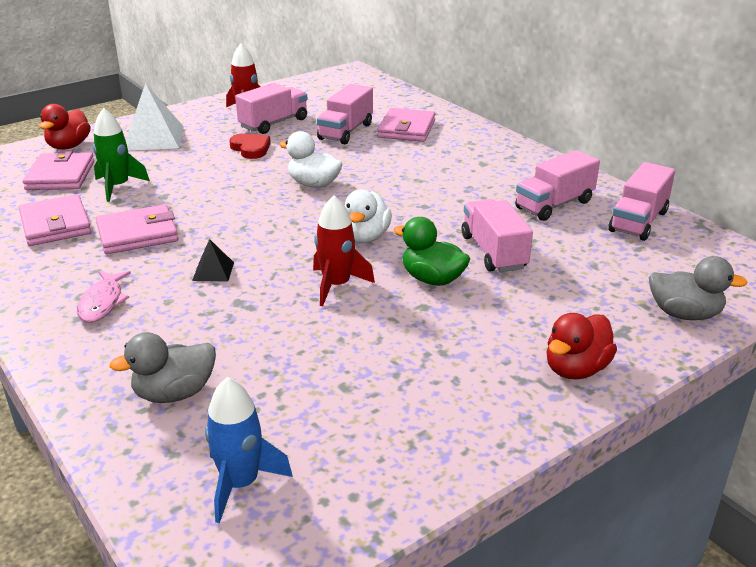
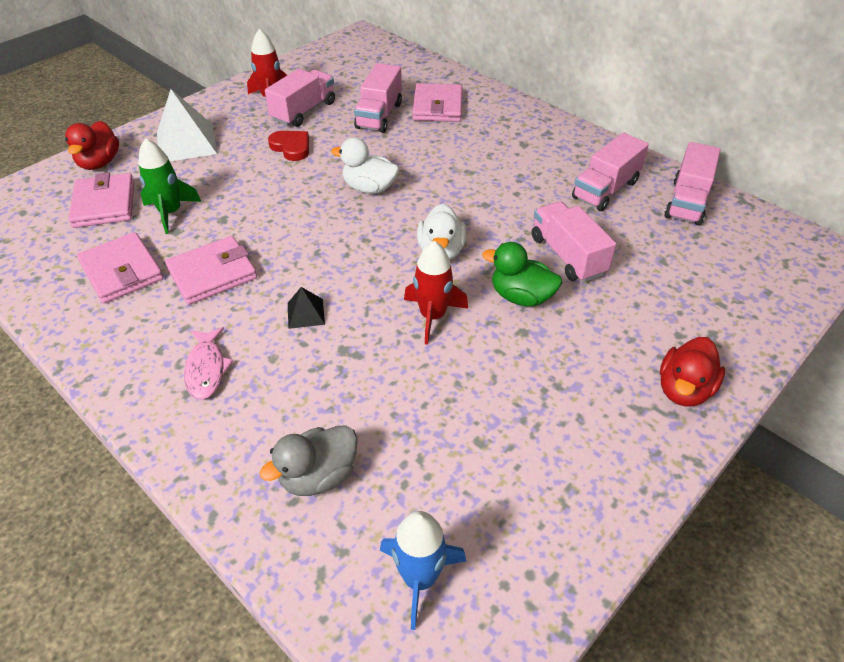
camera: 10 degrees left, 15 degrees up
grey duck [649,256,748,320] -> none

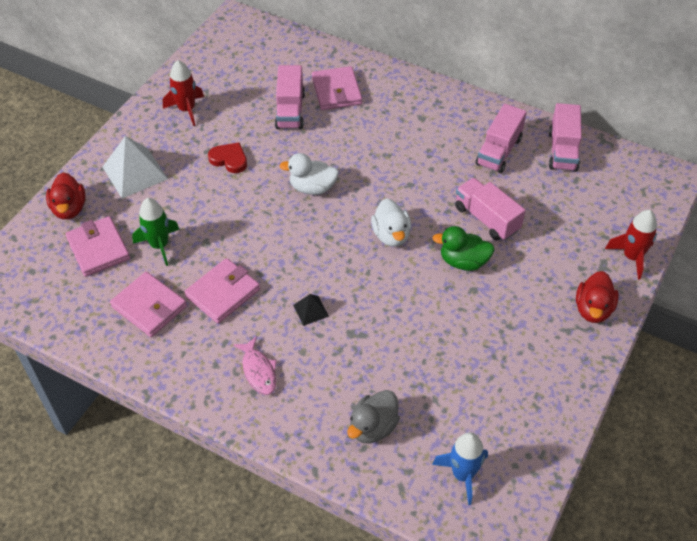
camera: 15 degrees left, 5 degrees up
pink truck [265,69,335,127] -> none
red rocket [404,241,468,345] -> red rocket moved to [605,210,657,280]

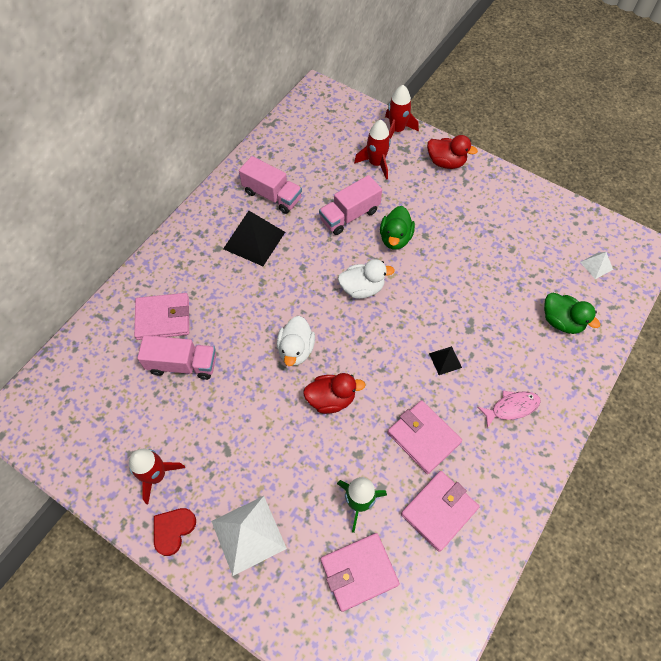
camera: 85 degrees left, 10 degrees up
red duck [46,173,86,219] -> red duck moved to [303,373,366,414]
red heart [208,142,247,173] -> red heart moved to [154,508,196,556]
grey duck [347,390,400,444] -> green duck [544,293,601,334]
blue rocket [432,432,488,505] -> white pyramid [580,252,613,279]
pink truck [549,103,582,172] -> none
none -> black pyramid [223,211,285,266]
none -> red rocket [354,120,391,180]

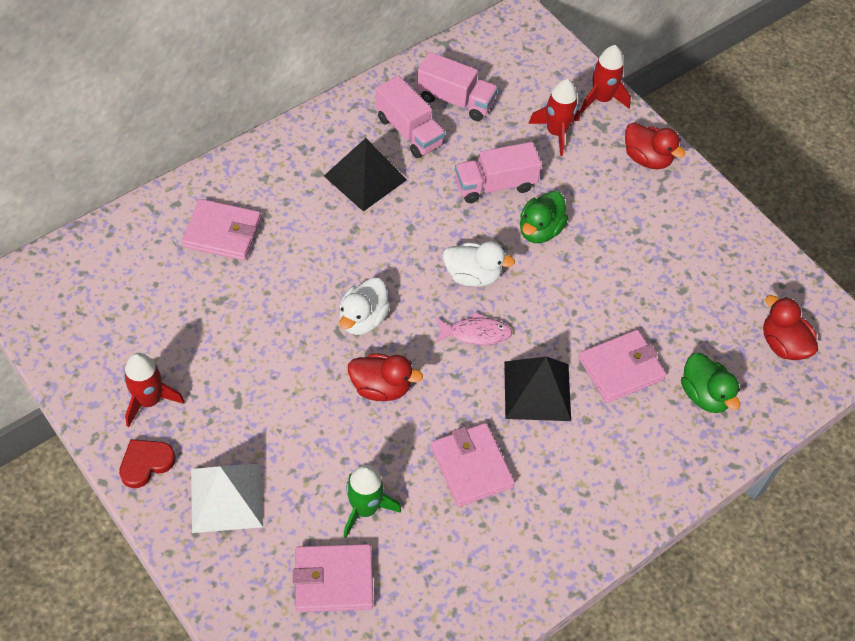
camera: 15 degrees right, 5 degrees down
pink truck [137,335,216,380] -> pink truck moved to [416,52,498,121]
pink wallet [401,471,479,552] -> pink wallet moved to [579,330,666,403]
black pyramid [429,346,462,375] -> black pyramid [504,357,571,421], size x2.02
pink fish [478,391,541,428] -> pink fish moved to [436,312,512,345]
white pyramid [580,252,613,279] -> red duck [763,295,818,360]

